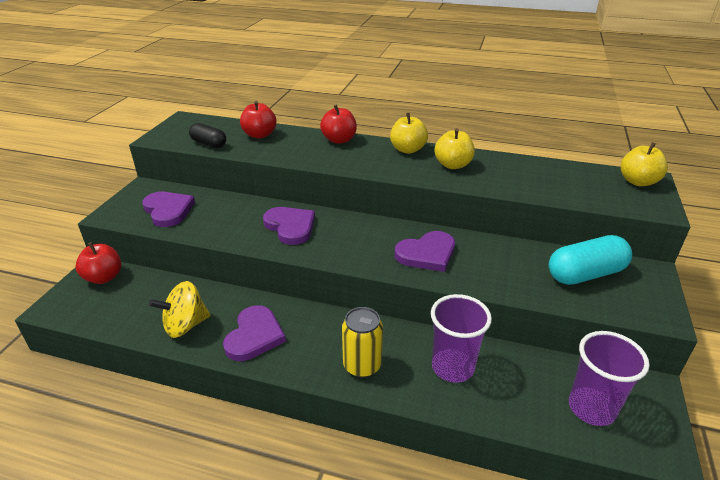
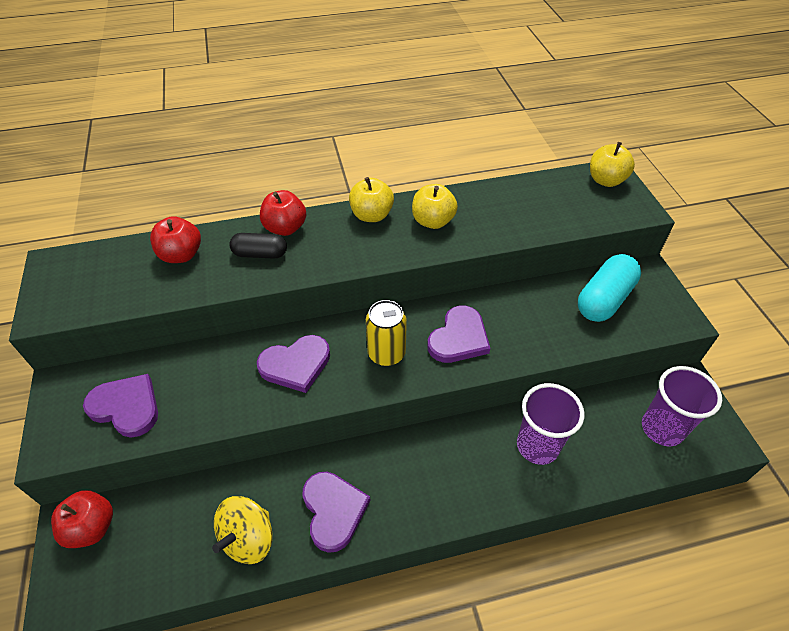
camera: 30 degrees left, 15 degrees up
black capsule [189,123,226,148] -> black capsule moved to [229,233,287,259]
purple heart [263,207,315,245] -> purple heart turned 135 degrees clockwise [257,335,330,393]
yellow can [342,307,383,378] -> yellow can moved to [366,300,407,366]

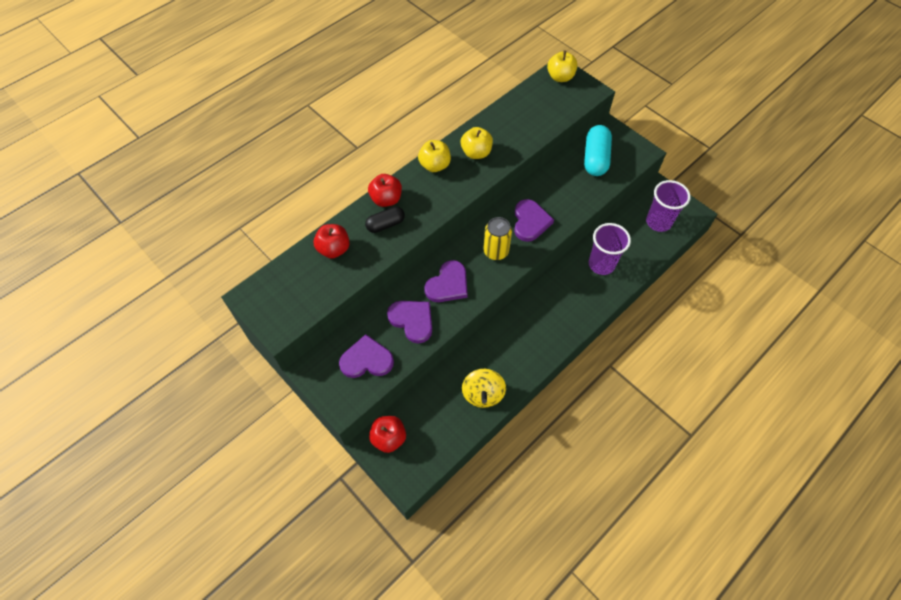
camera: 30 degrees left, 10 degrees up
purple heart [303,472,370,553] -> purple heart moved to [387,301,432,343]

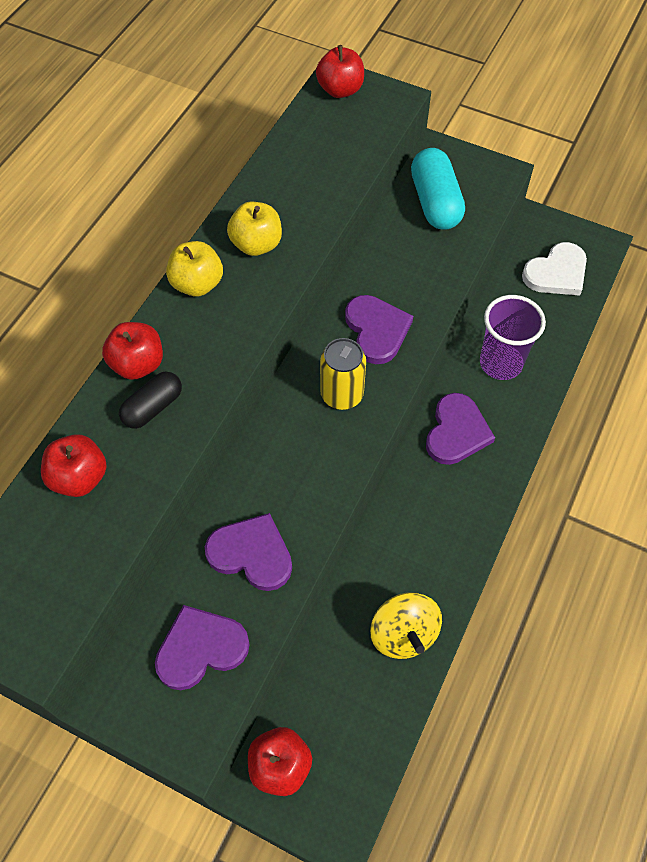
camera: 20 degrees left, 0 degrees up
purple heart [424,260,468,302] -> purple heart moved to [426,393,495,465]
yellow apple [547,50,578,82] -> red apple [316,45,364,98]
purple cup [646,180,691,232] -> white heart [522,242,587,296]

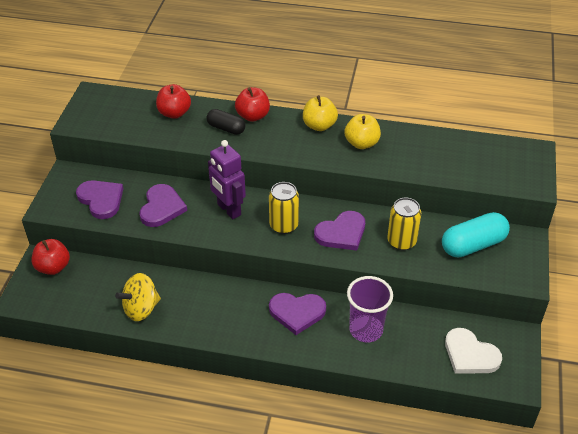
camera: 75 degrees right, 15 degrees down
red apple [316,45,364,98] -> none
none -> purple robot [208,140,246,219]
none -> yellow can [387,197,421,250]

